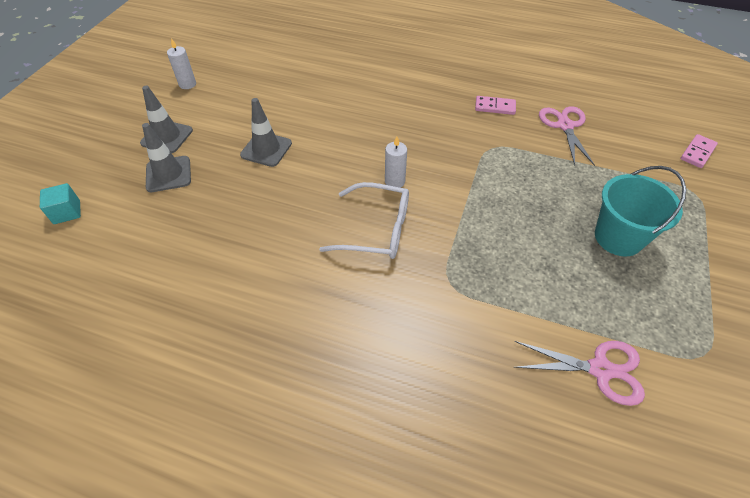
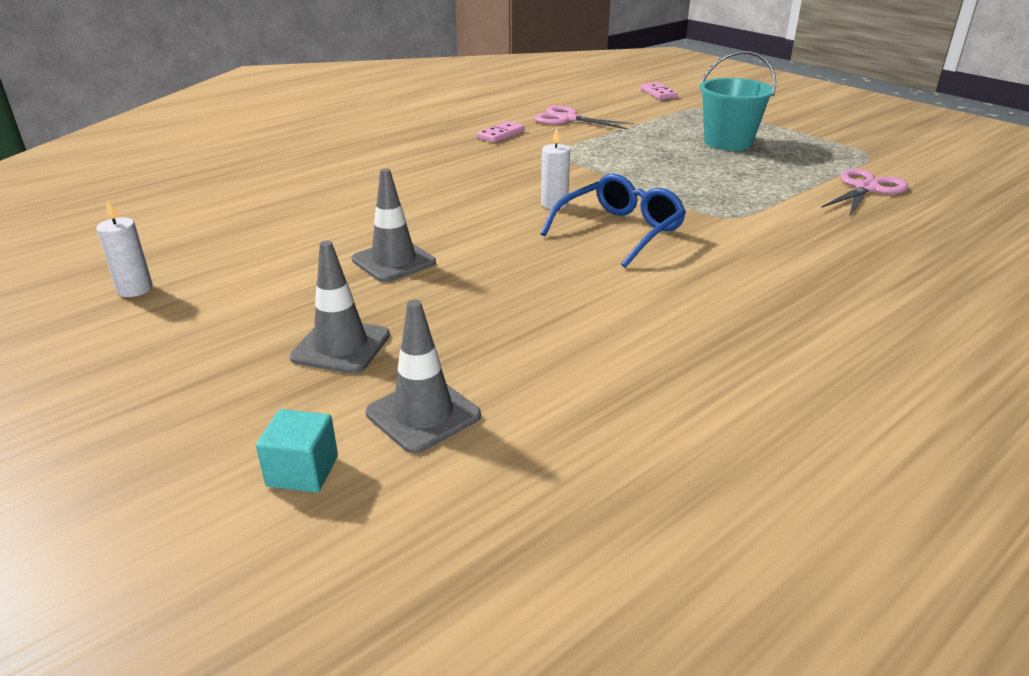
camera: 60 degrees left, 20 degrees down
grey traffic cone [140,86,193,153] -> grey traffic cone moved to [366,300,481,454]
white glasses [319,182,409,259] -> blue glasses [541,174,686,268]

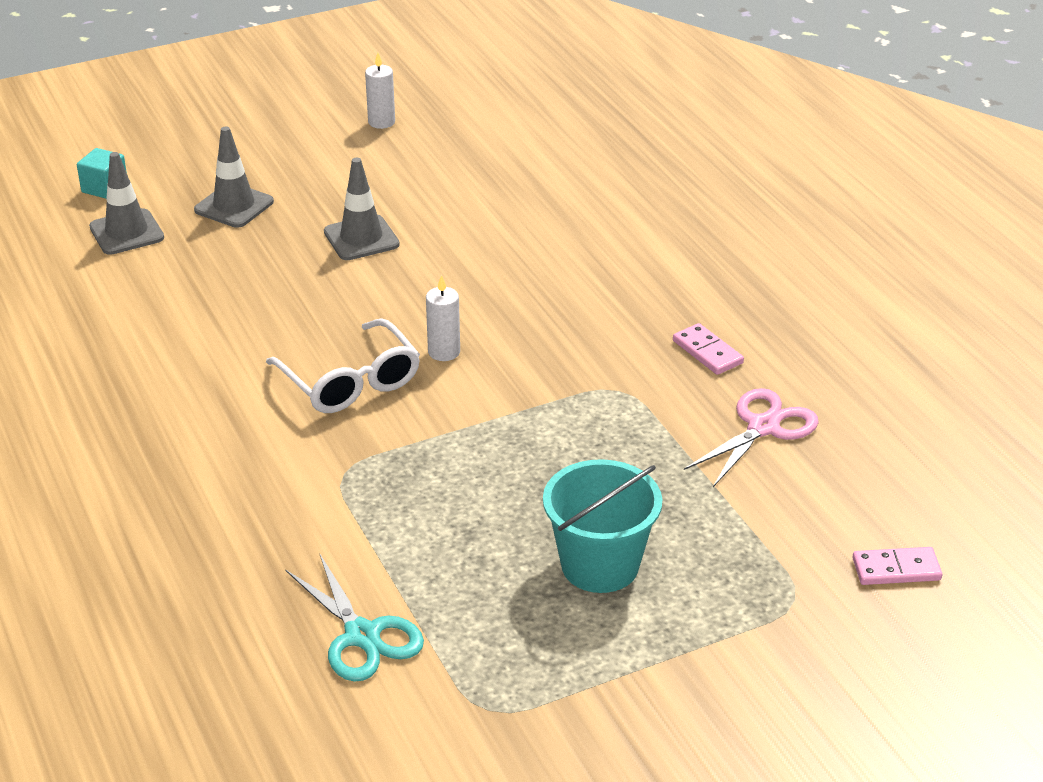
camera: 105 degrees right, 5 degrees up
blue glasses [541,174,686,268] -> white glasses [266,318,420,413]
pink scissors [821,168,908,217] -> turquoise scissors [285,553,424,682]

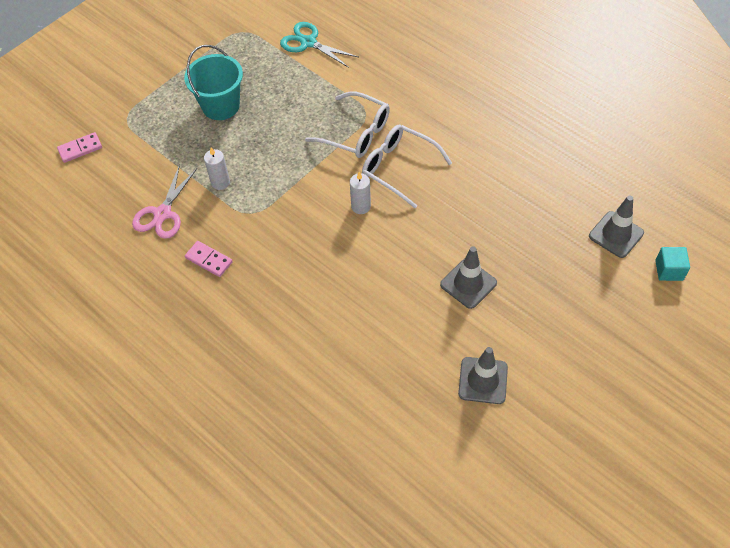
camera: 160 degrees right, 20 degrees up
grey traffic cone [194,126,274,228] -> grey traffic cone moved to [458,347,508,404]
white candle [365,53,395,129] -> white candle moved to [204,147,230,190]
none -> white glasses [305,92,390,158]

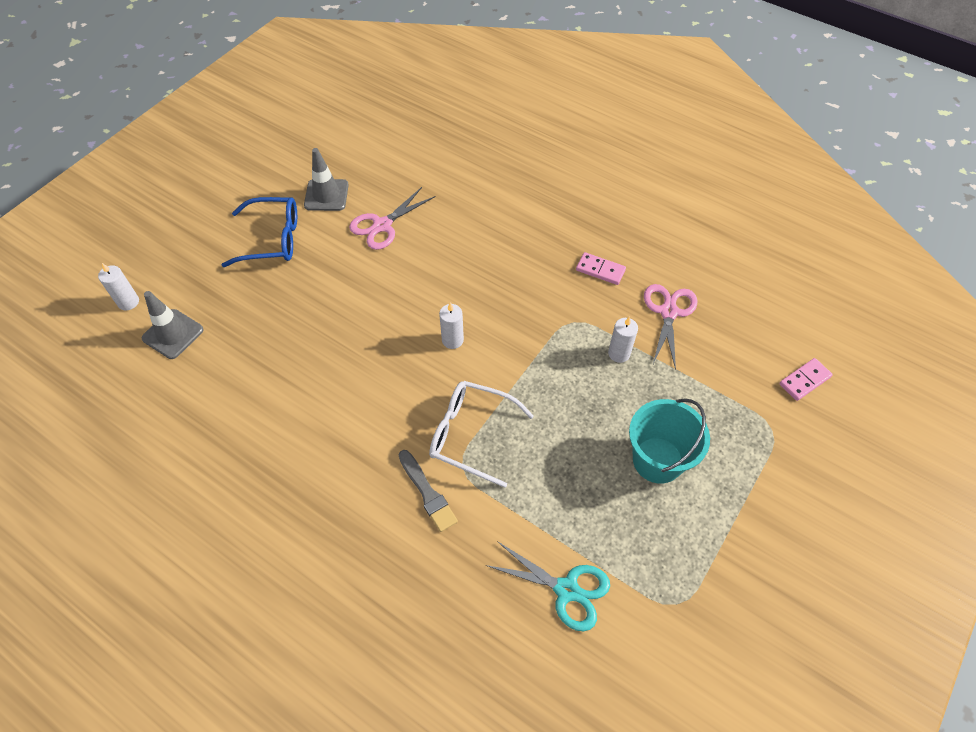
camera: 170 degrees right, 0 degrees up
white glasses [362,125,452,208] -> none
grey traffic cone [440,246,497,309] -> none
turquoise cube [655,247,690,281] -> white candle [98,263,139,310]
none -> blue glasses [222,197,297,267]
none -> pink scissors [349,187,436,250]
none -> grey brush [399,450,458,532]

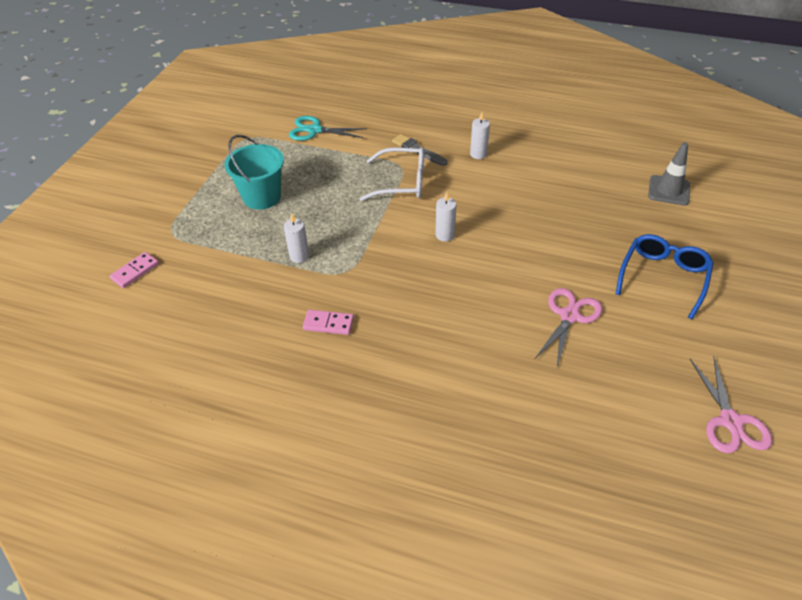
camera: 165 degrees right, 10 degrees down
white candle [98,263,139,310] -> white candle moved to [470,112,490,159]
blue glasses [222,197,297,267] -> blue glasses turned 135 degrees clockwise [616,234,714,319]
grey traffic cone [304,148,349,211] -> none
pink scissors [644,284,697,370] -> pink scissors moved to [690,356,772,453]

